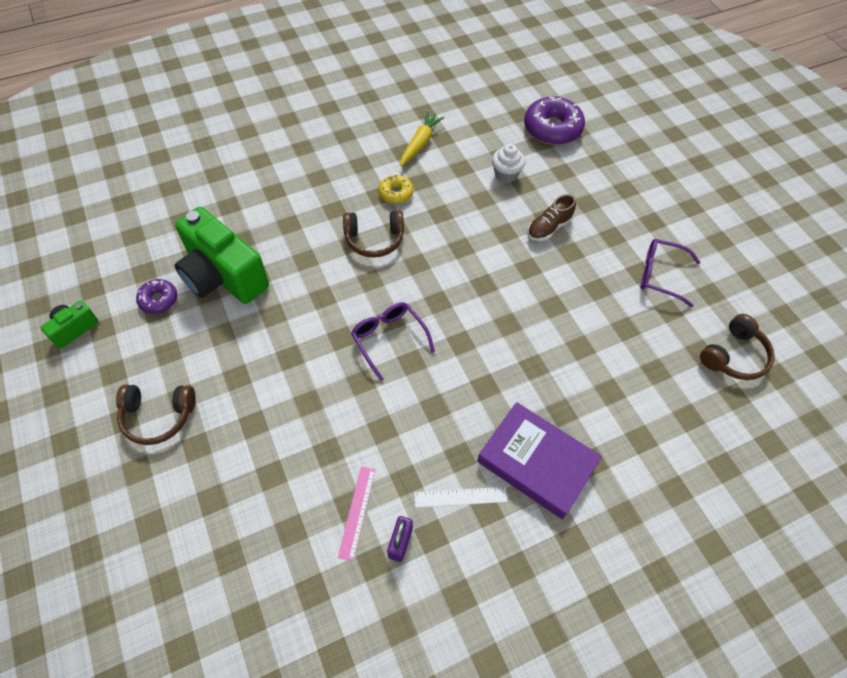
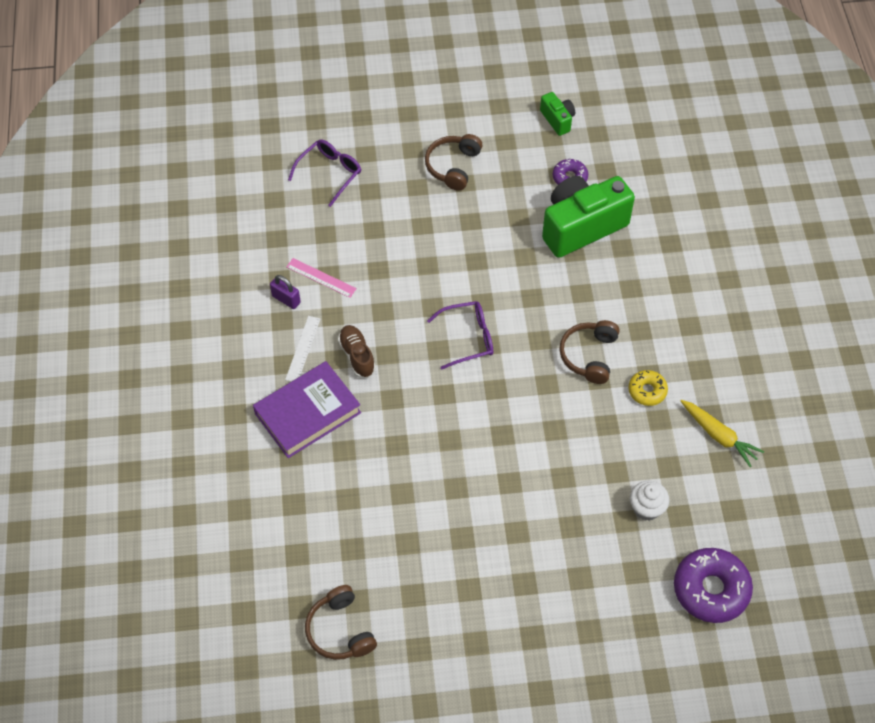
camera: 110 degrees right, 0 degrees up
brown shoe [527,194,576,241] -> brown shoe moved to [338,325,376,378]
purple glasses [641,239,700,307] -> purple glasses moved to [288,139,361,207]

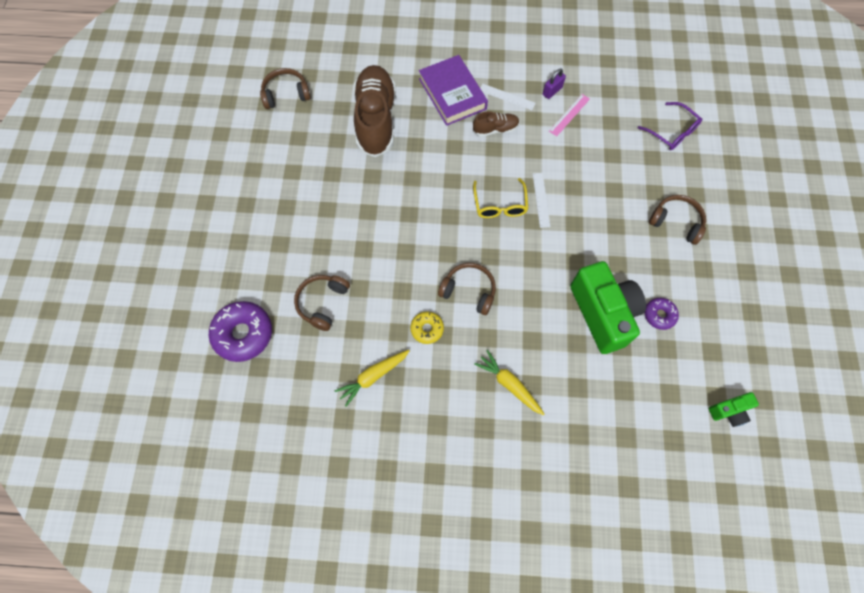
camera: 100 degrees right, 10 degrees up
purple glasses [427,301,493,369] -> yellow glasses [473,178,528,218]
green camera [540,92,575,136] -> green camera moved to [708,392,759,427]
white cupcake [630,481,669,521] -> brown headphones [294,275,350,331]
none -> brown shoe [353,65,396,157]
none -> yellow carrot [474,350,545,415]
none -> white ruler [533,173,550,228]

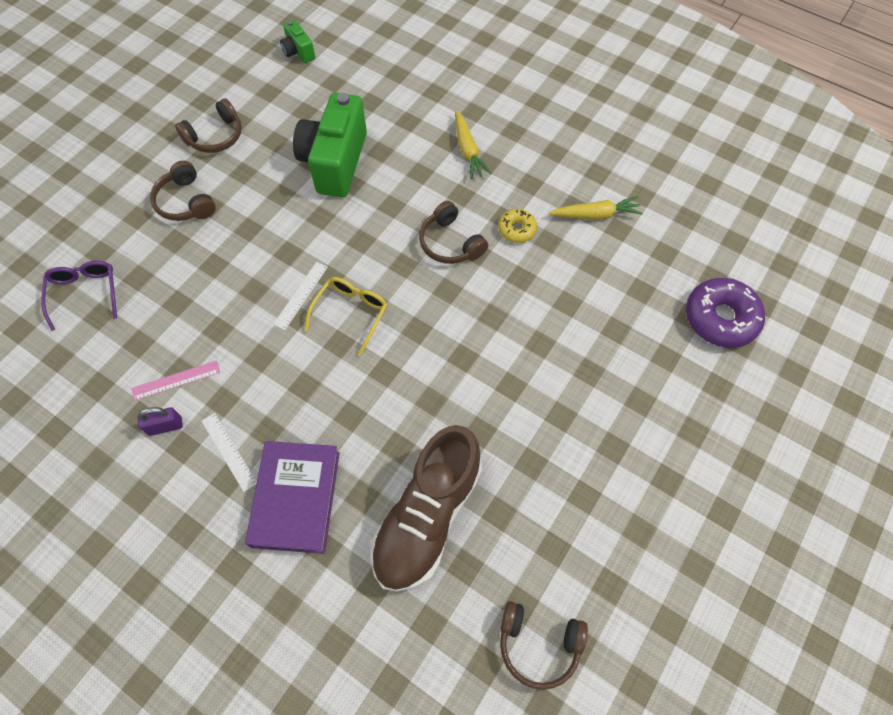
camera: 150 degrees left, 5 degrees down
brown headphones [294,275,350,331] -> brown headphones moved to [175,98,242,153]
brown shoe [473,111,520,137] -> none
purple donut [645,298,679,330] -> none
green camera [708,392,759,427] -> green camera turned 135 degrees counterclockwise [280,20,315,63]

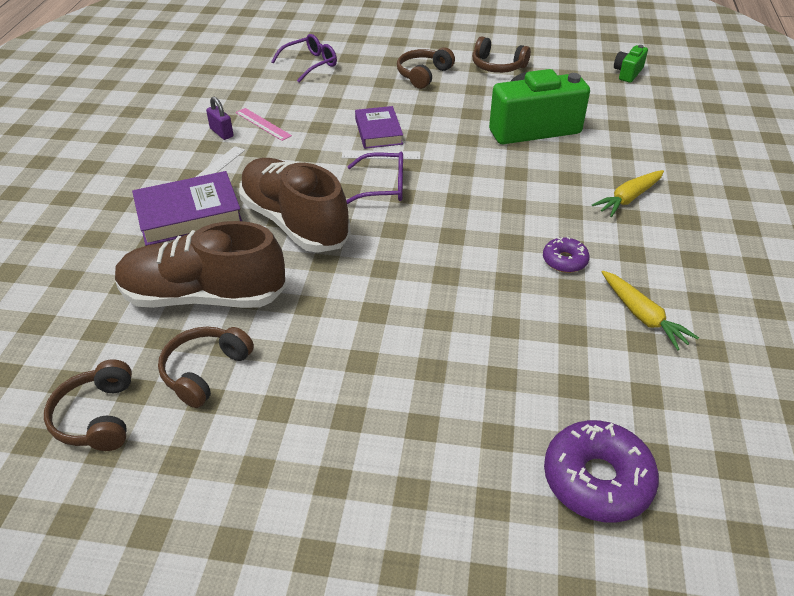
camera: 65 degrees right, 20 degrees down
yellow glasses [305,277,388,356] -> purple glasses [346,152,403,204]
brown headphones [419,201,488,264] -> brown headphones moved to [158,327,254,408]
yellow donut [498,209,537,243] -> purple donut [543,237,590,273]
none -> brown shoe [239,158,351,253]
none -> purple book [355,106,403,149]

